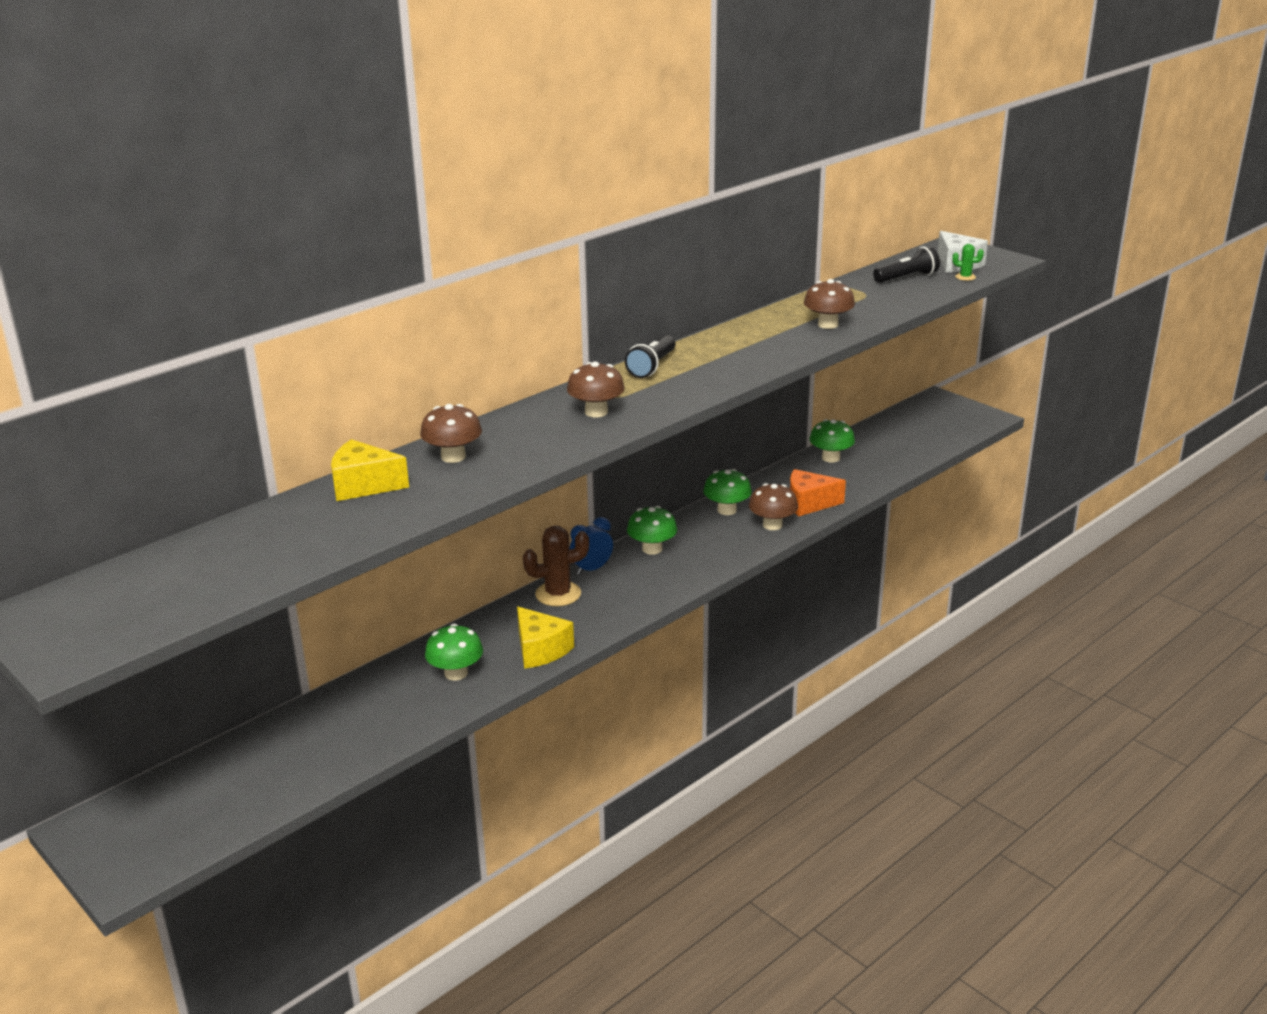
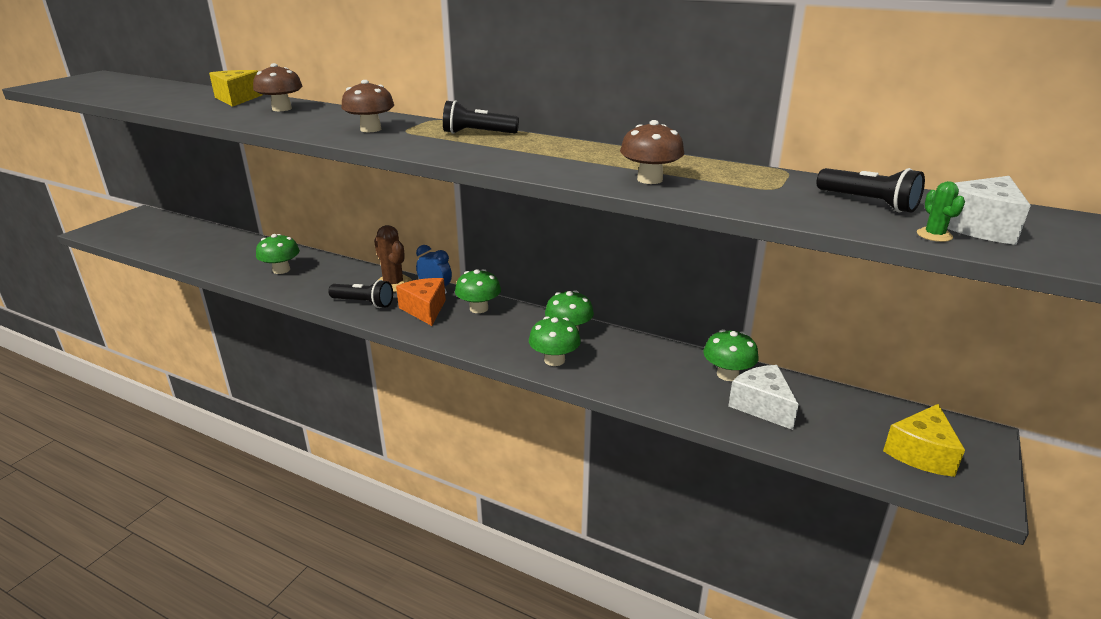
camera: 70 degrees right, 0 degrees up
yellow cheese [517,607,574,669] -> yellow cheese moved to [883,404,965,477]
brown mushroom [749,483,798,530] -> green mushroom [529,316,581,366]
orange cheese [790,469,846,517] -> orange cheese moved to [396,278,446,326]
none -> black flashlight [328,280,393,308]
none -> white cheese [728,365,799,430]

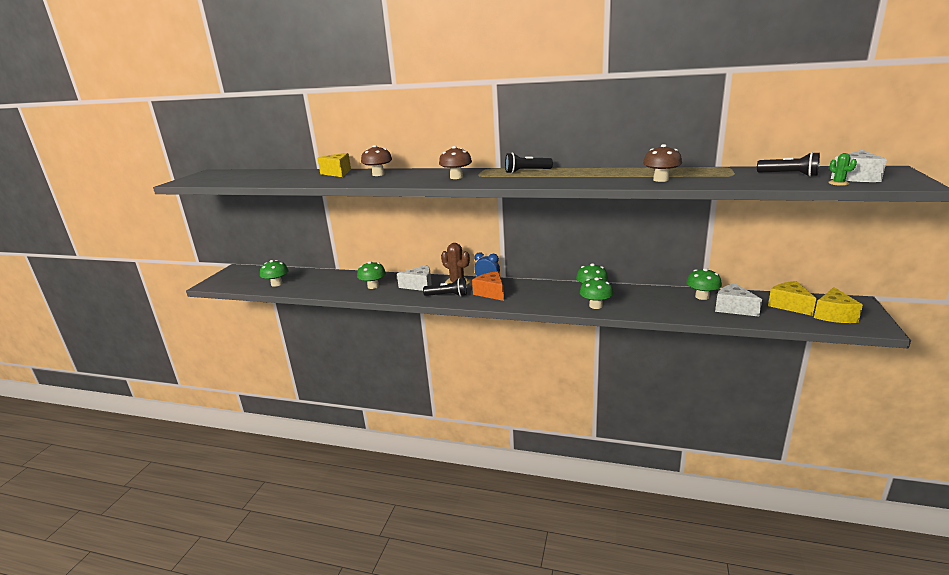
camera: 10 degrees left, 5 degrees down
green mushroom [455,269,501,313] -> green mushroom moved to [260,260,289,287]
none -> white cheese [397,265,432,291]
none -> yellow cheese [768,281,816,316]

